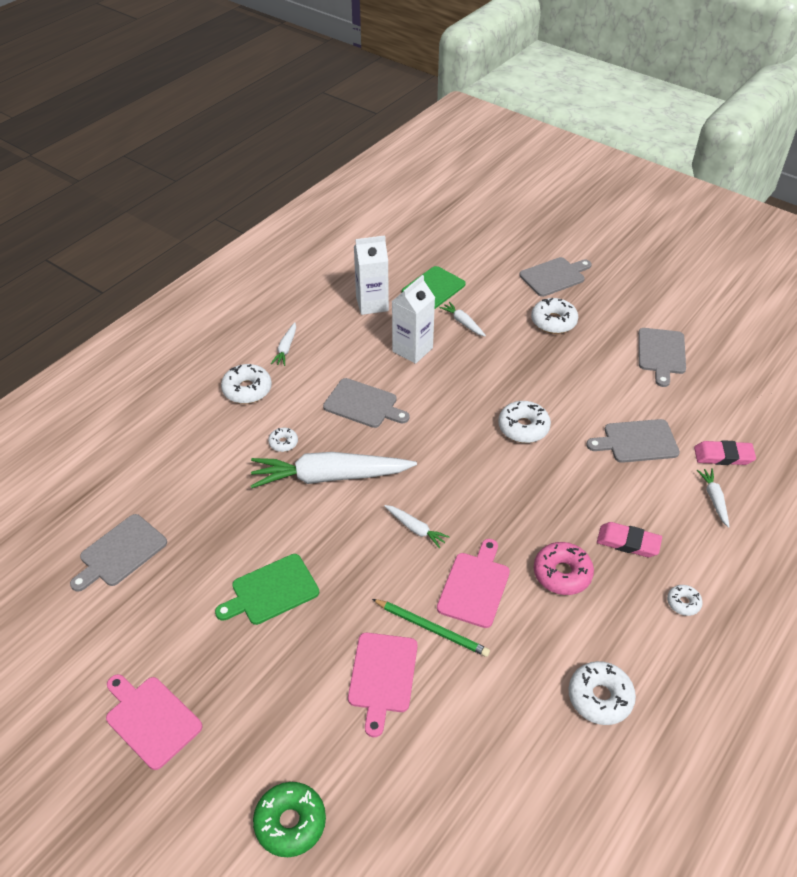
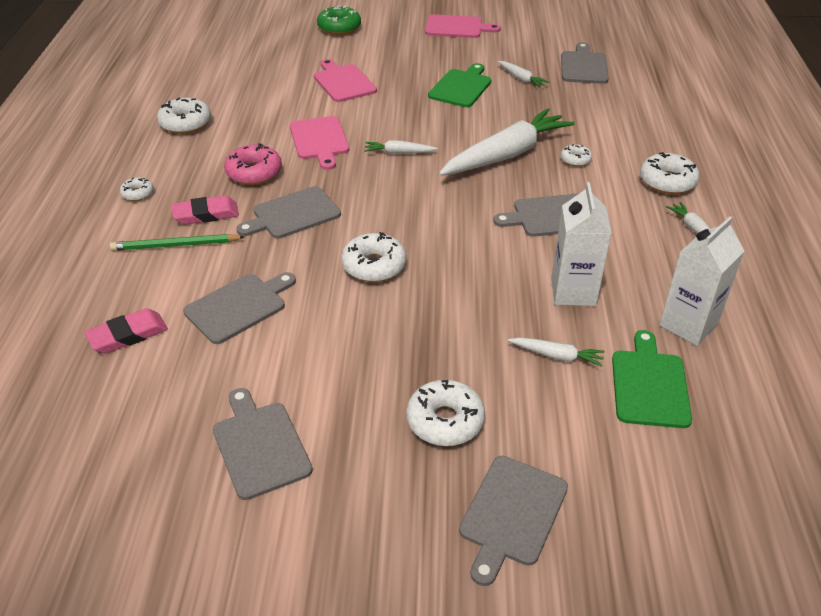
camera: 145 degrees right, 5 degrees down
green pencil [372,599,490,657] -> green pencil moved to [110,234,244,251]
white carrot [697,468,729,528] -> white carrot moved to [498,61,549,88]
none -> grey cutting board [236,186,341,238]

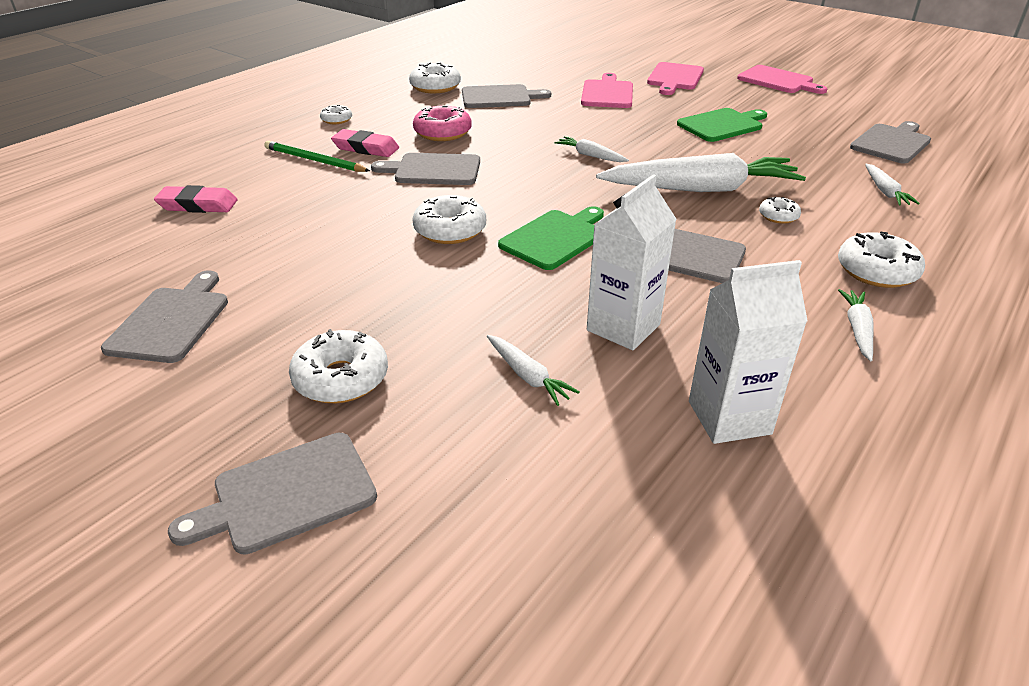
camera: 35 degrees right, 5 degrees down
grey cutting board [183,272,296,344] -> grey cutting board moved to [462,84,551,108]
pink cutting board [290,116,349,170] -> pink cutting board moved to [647,62,704,95]
green donut [317,6,361,35] -> none
white carrot [498,61,549,88] -> white carrot moved to [865,164,920,205]
green cutting board [612,330,692,428] -> green cutting board moved to [498,206,604,270]

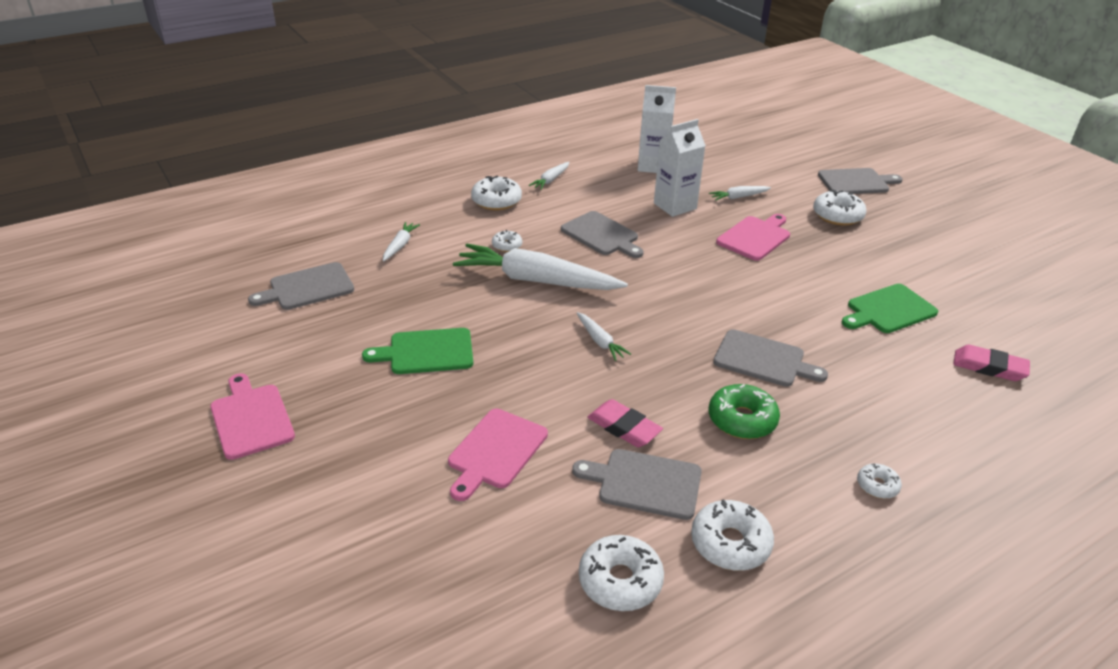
camera: 160 degrees left, 0 degrees up
grey cutting board [101,270,228,363] -> none
green pencil [264,141,370,172] -> none
pink eraser [331,129,399,157] -> pink eraser moved to [587,399,663,447]
white donut [412,195,486,244] -> white donut moved to [579,535,664,611]
pink donut [413,106,472,141] -> green donut [709,384,780,439]
white carrot [487,335,580,406] -> white carrot turned 90 degrees counterclockwise [709,186,771,201]
green cutting board [498,206,604,270] -> green cutting board moved to [842,284,938,333]
pink cutting board [647,62,704,95] -> pink cutting board moved to [716,214,790,261]

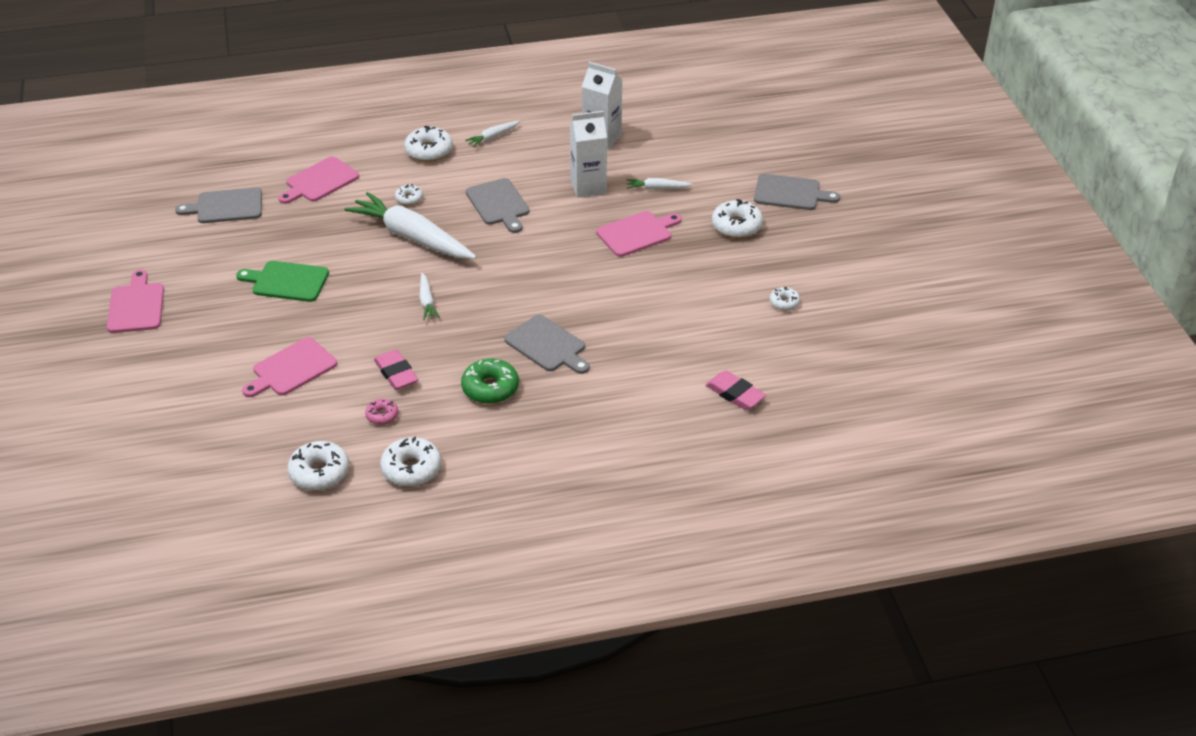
camera: 20 degrees right, 5 degrees up
white carrot [383,222,420,261] -> pink cutting board [278,156,359,204]
grey cutting board [572,449,702,520] -> pink donut [365,399,398,425]
green cutting board [842,284,938,333] -> none
white donut [857,463,902,499] -> white donut moved to [769,287,800,310]

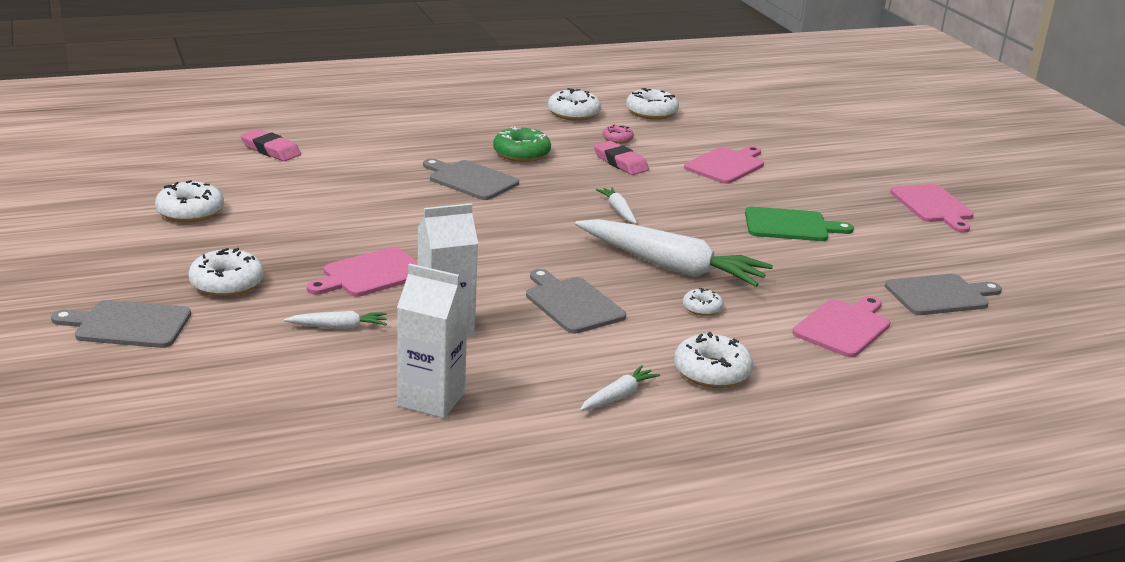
camera: 170 degrees right, 15 degrees down
white donut [769,287,800,310] -> white donut [155,180,224,223], size x1.78

